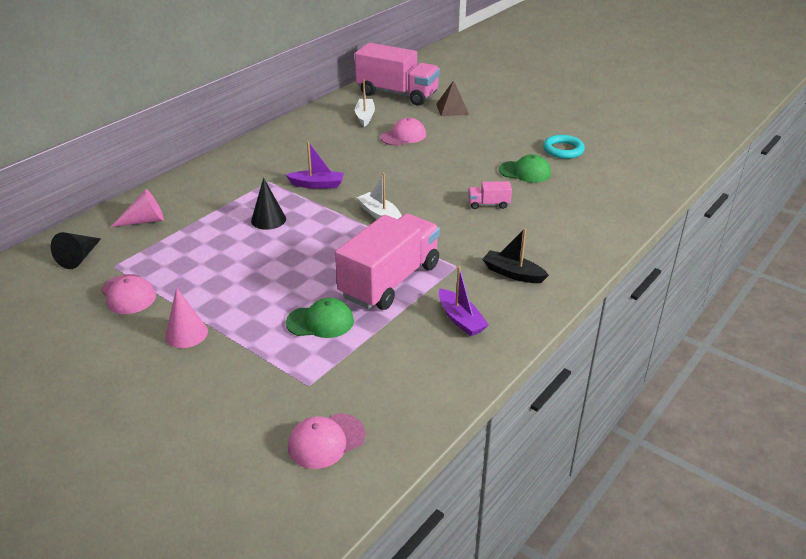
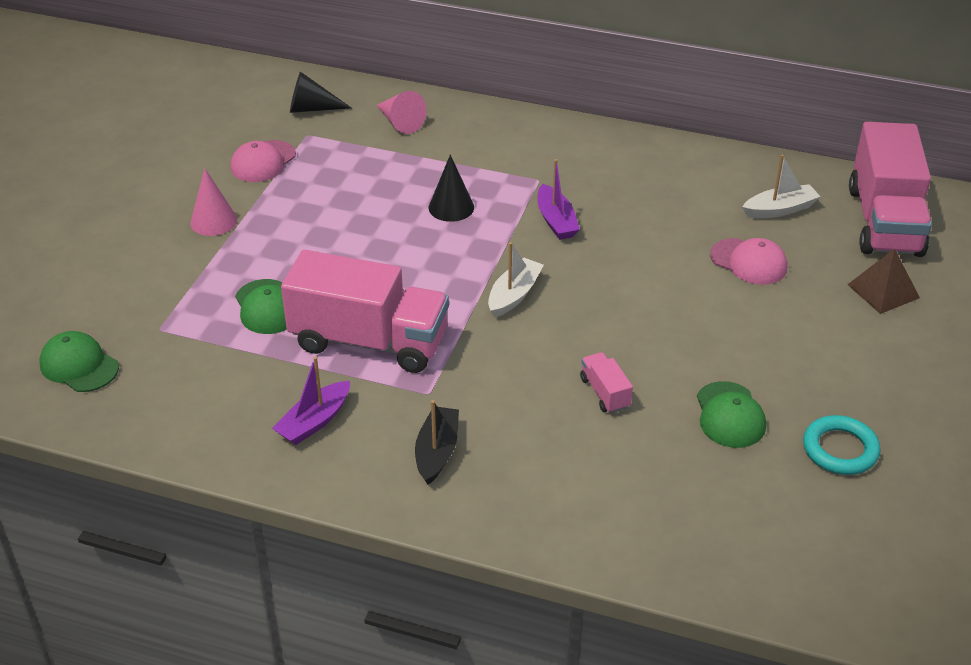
camera: 70 degrees right, 5 degrees up
pink cap [288,413,366,469] -> green cap [39,331,119,392]

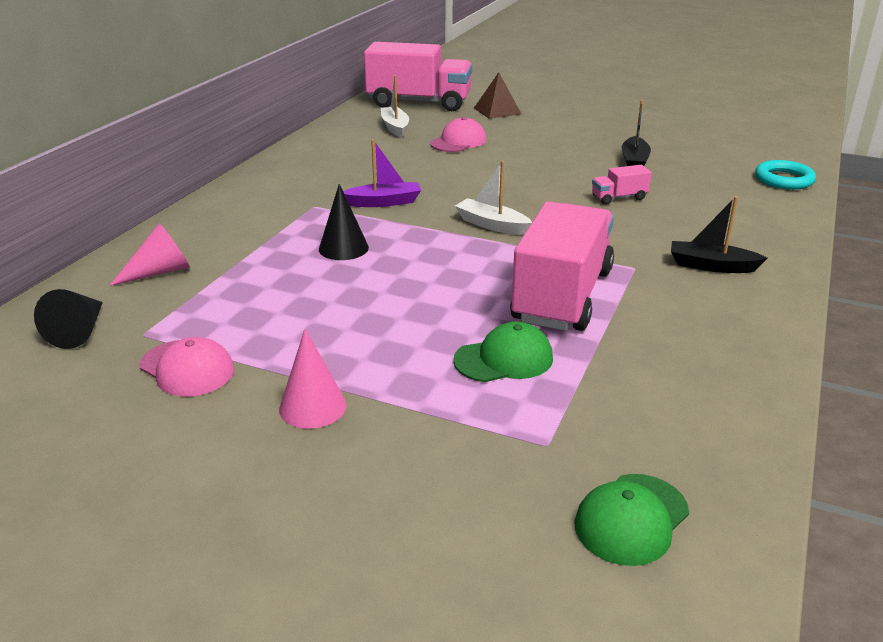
camera: 85 degrees left, 10 degrees down
purple boat [272,357,350,445] -> none
green cap [697,381,766,448] -> black boat [621,100,651,166]
turquoise ring [803,415,881,475] -> turquoise ring moved to [755,160,816,190]

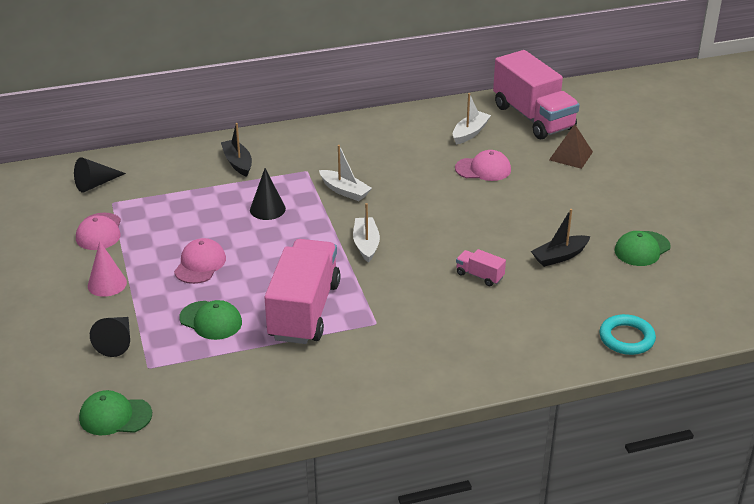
camera: 50 degrees right, 5 degrees up
pink cone [109,223,190,286] -> none
purple boat [343,139,421,207] -> white boat [319,145,372,201]
pink truck [510,201,614,331] -> pink truck turned 60 degrees counterclockwise [265,239,341,344]
black boat [671,196,767,273] -> black boat moved to [221,123,252,177]
none -> black cone [90,317,130,357]
none -> pink cap [174,238,226,284]
none -> green cap [615,231,671,266]

